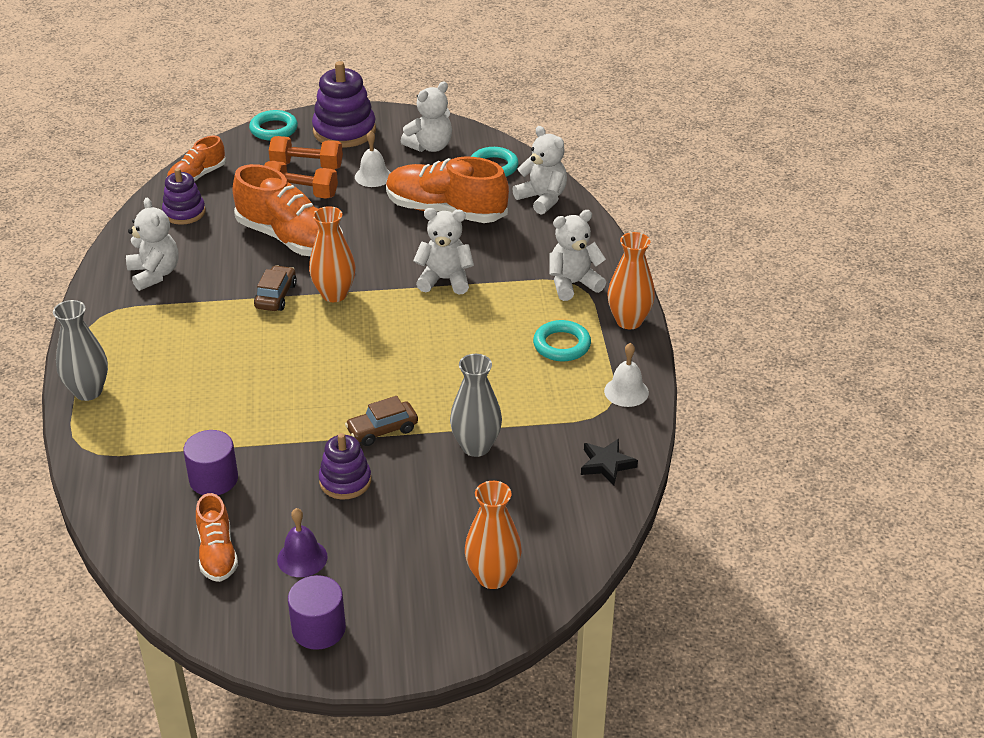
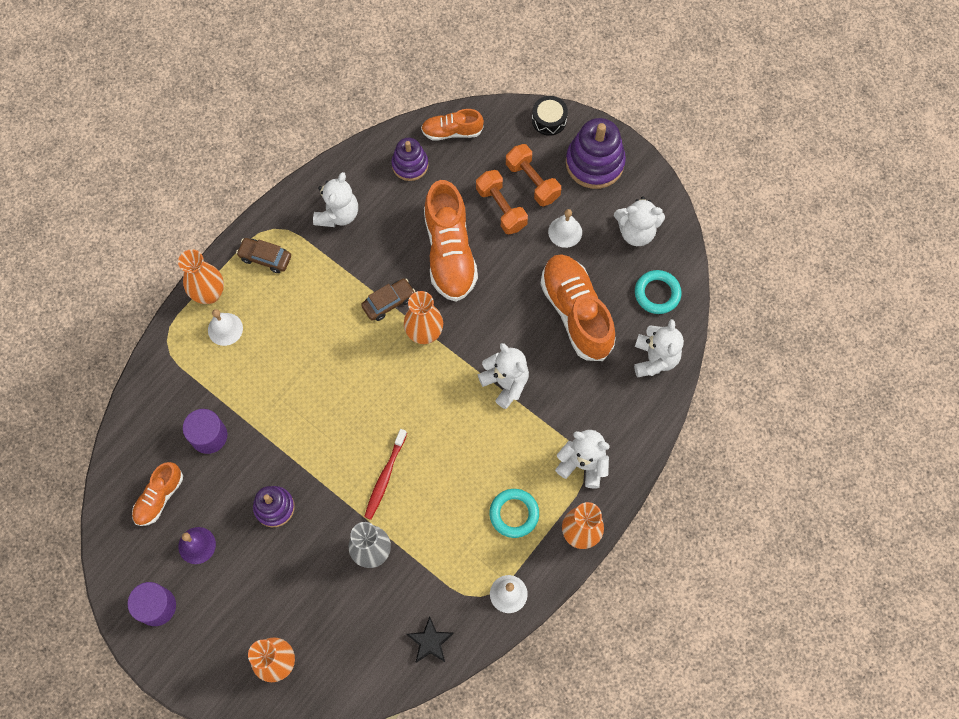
camera: 45 degrees right, 30 degrees up
grey vase [53,300,108,401] -> orange vase [178,249,224,304]
turquoise ring [249,110,298,141] -> black drum [532,96,568,136]
brown car [345,396,418,446] -> brown car moved to [236,238,291,273]
none -> white bell [208,309,243,346]
none -> red toothbrush [364,429,407,520]

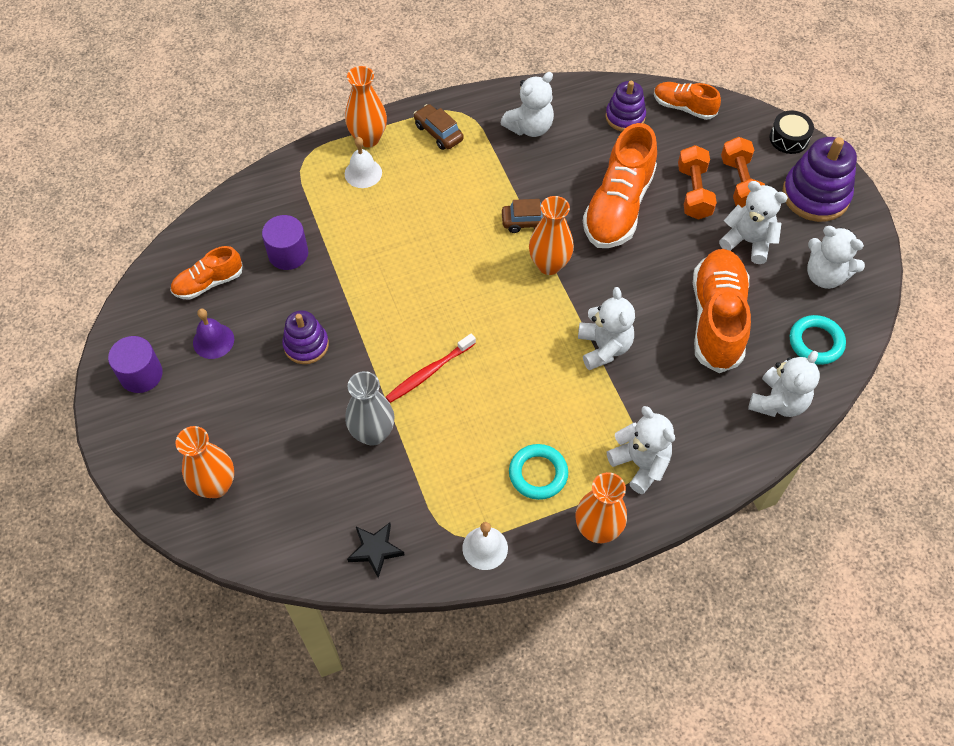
camera: 30 degrees right, 10 degrees down
white bell [548,209,582,248] -> white teddy bear [719,181,788,264]

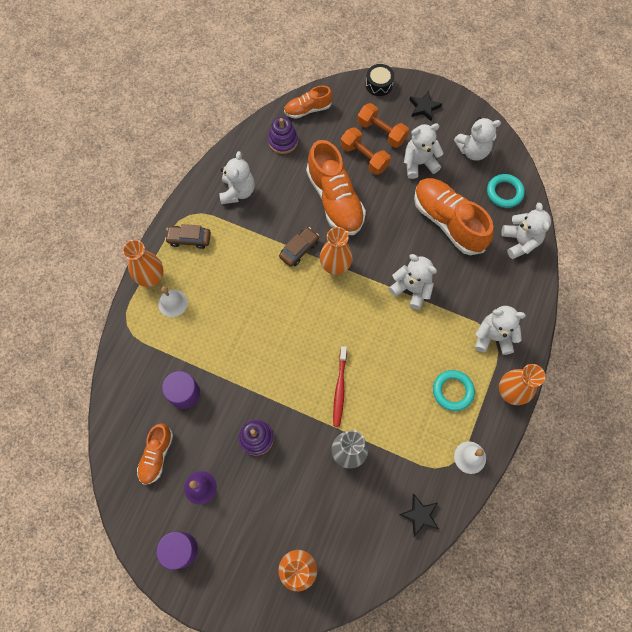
camera: 45 degrees left, 10 degrees up
purple stacking toy [782,137,857,222] -> black star [410,91,442,121]

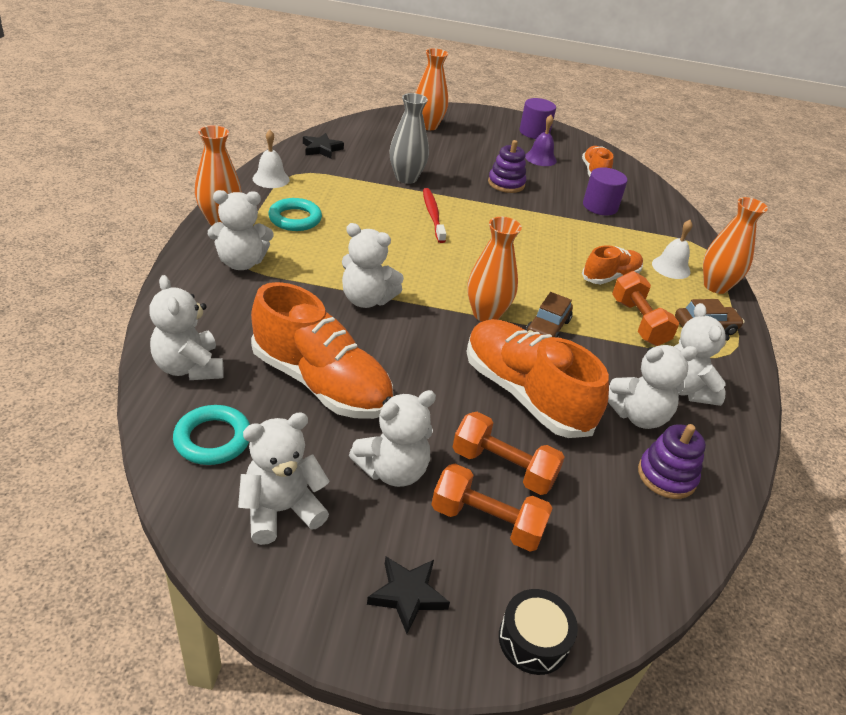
camera: 160 degrees right, 30 degrees down
orange shoe [284,86,332,119] -> orange shoe moved to [582,245,643,284]
none -> white teddy bear [608,345,698,429]
none -> orange dumbbell [612,271,679,346]

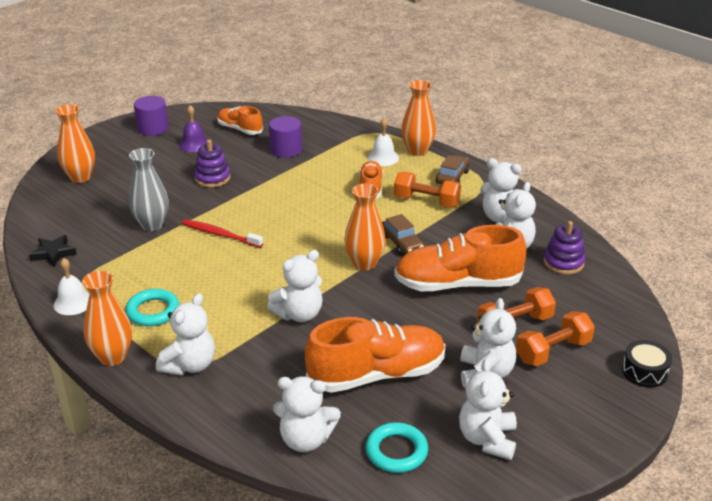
camera: 50 degrees left, 5 degrees down
black star [367,557,450,634] -> none

